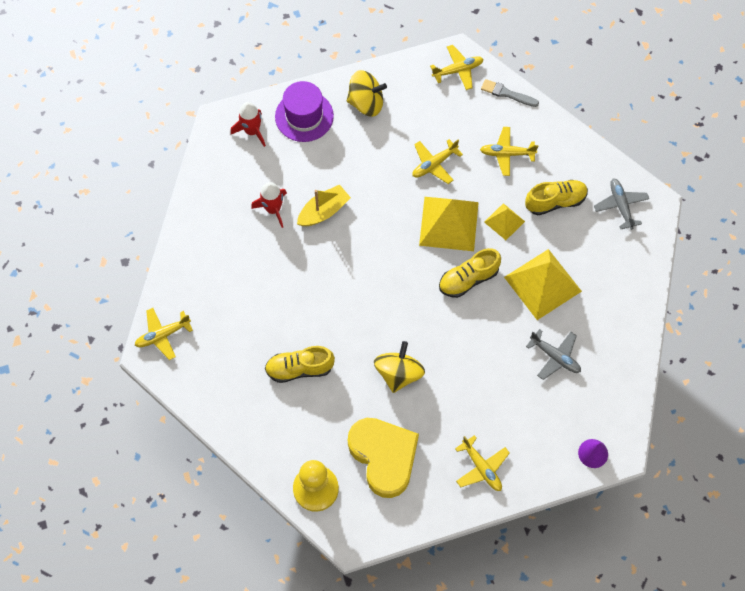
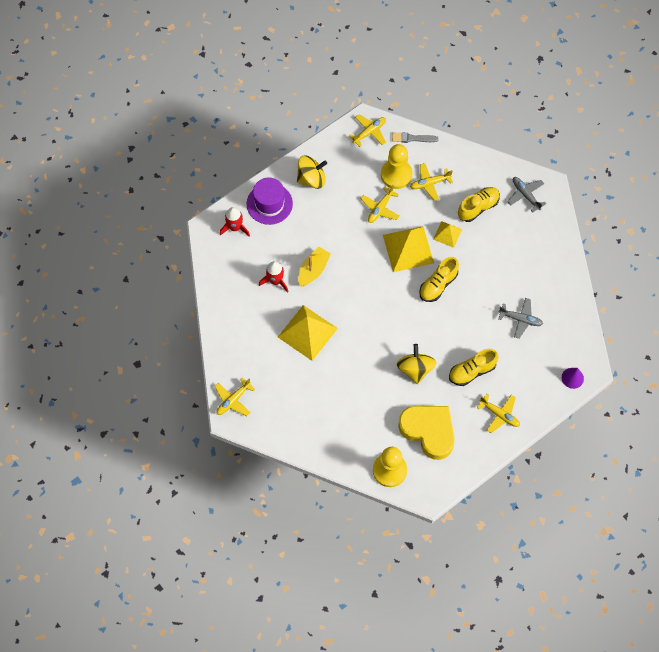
camera: 20 degrees left, 0 degrees up
yellow shoe [265,346,335,383] -> yellow shoe moved to [449,349,499,386]
yellow pyramid [504,249,582,320] -> yellow pyramid moved to [278,305,338,361]
none -> yellow pawn [381,144,413,189]

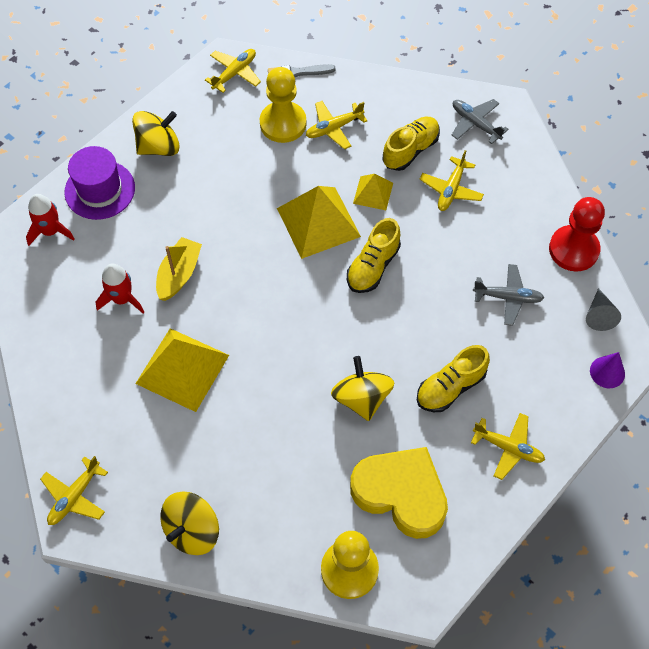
camera: 10 degrees left, 5 degrees down
yellow plane [361,185,400,223] -> yellow plane moved to [420,150,484,211]
none -> yellow spinning top [160,492,219,555]
none -> red pawn [549,197,605,272]
none -> grey cone [586,288,621,331]

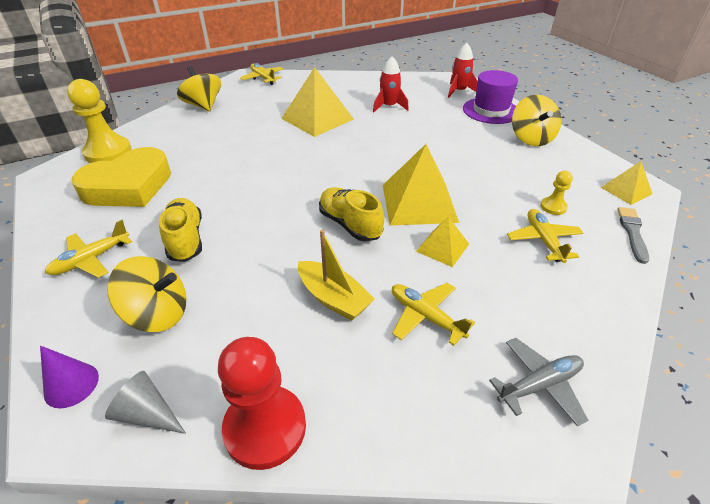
camera: 110 degrees right, 20 degrees down
yellow boat [156,237,202,301] -> yellow boat moved to [298,230,375,321]
yellow plane [205,49,261,93] -> yellow pyramid [601,161,652,205]
yellow pawn [260,67,307,143] -> yellow pawn [541,171,573,215], size x0.49
yellow spinning top [331,356,394,421] -> yellow spinning top moved to [107,256,187,332]
yellow shoe [382,117,440,171] -> none
grey plane [473,264,544,326] -> none

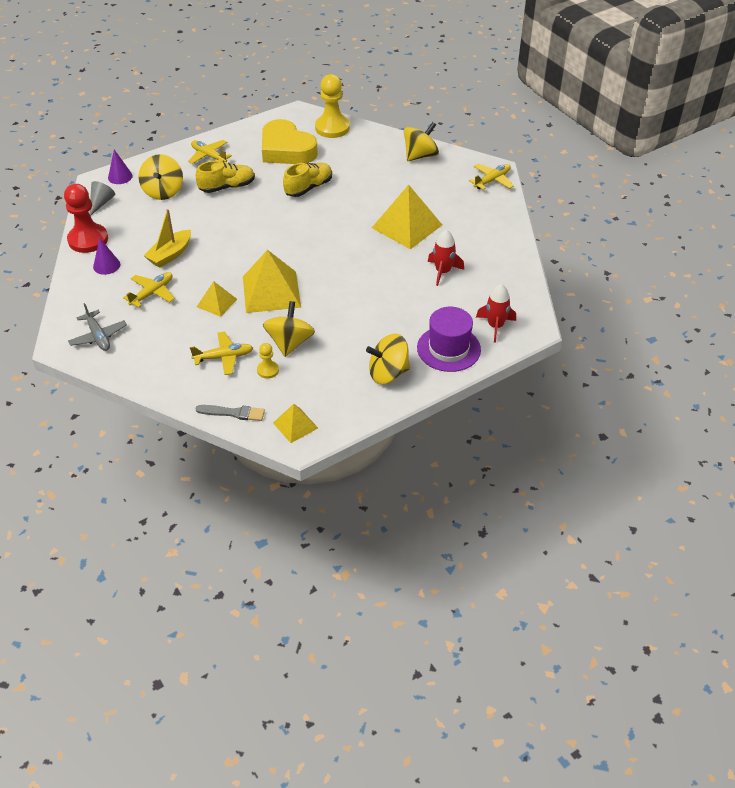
camera: 85 degrees right, 5 degrees up
yellow shoe [319,187,384,242] -> yellow shoe moved to [283,163,332,197]
none -> purple cone [93,238,120,275]
none -> yellow spinning top [263,301,315,357]

